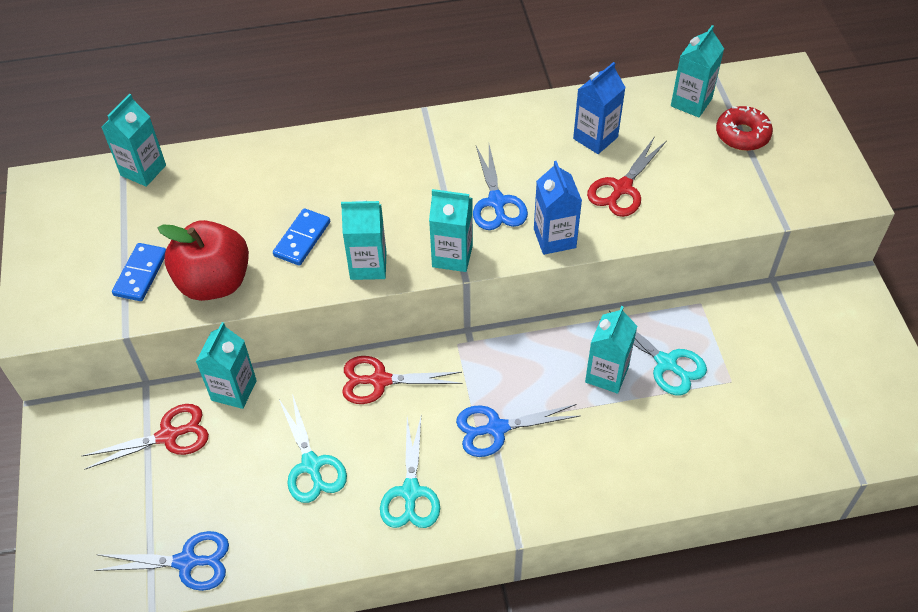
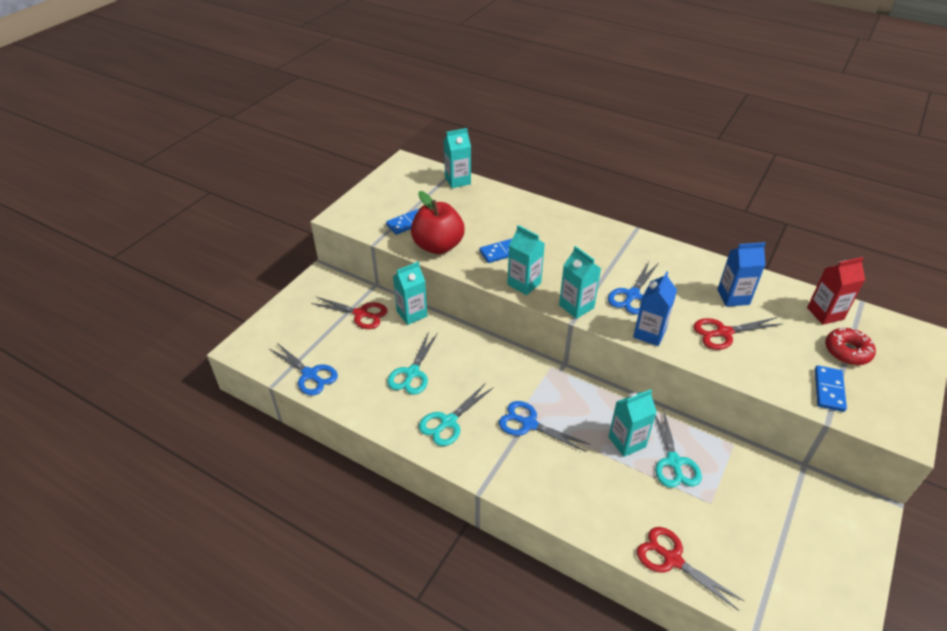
camera: 40 degrees right, 10 degrees down
red scissors [342,356,462,404] -> red scissors moved to [637,527,745,611]
turquoise carton [671,25,724,118] -> red carton [807,257,865,325]
none -> blue domino [815,365,847,412]

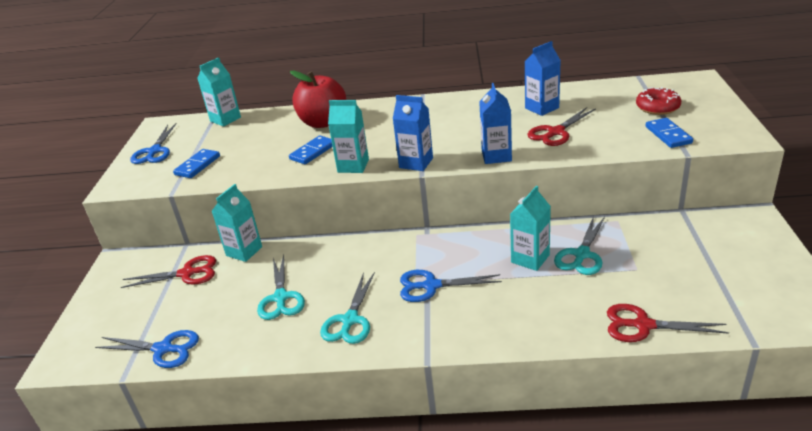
camera: 25 degrees left, 10 degrees down
red apple [411,191,465,254] -> red apple moved to [290,71,346,128]
turquoise carton [559,246,601,319] -> blue carton [393,95,433,171]
blue scissors [608,262,658,315] -> blue scissors moved to [130,123,177,164]
turquoise scissors [655,408,702,488] -> turquoise scissors turned 60 degrees clockwise [554,216,605,275]
red carton [807,257,865,325] -> none

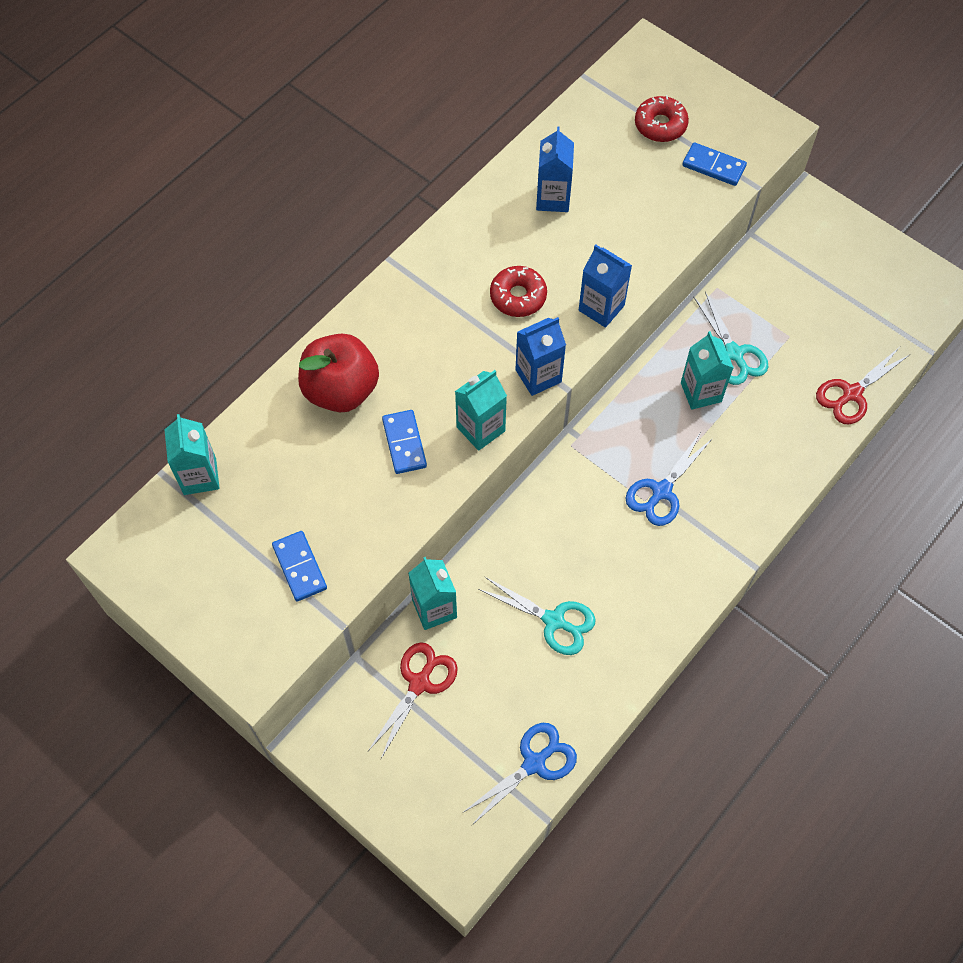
camera: 55 degrees left, 30 degrees up
blue scissors [130,123,177,164] -> none
turquoise scissors [320,272,375,344] -> none
red scissors [528,107,596,146] -> none
none -> red donut [490,266,547,317]

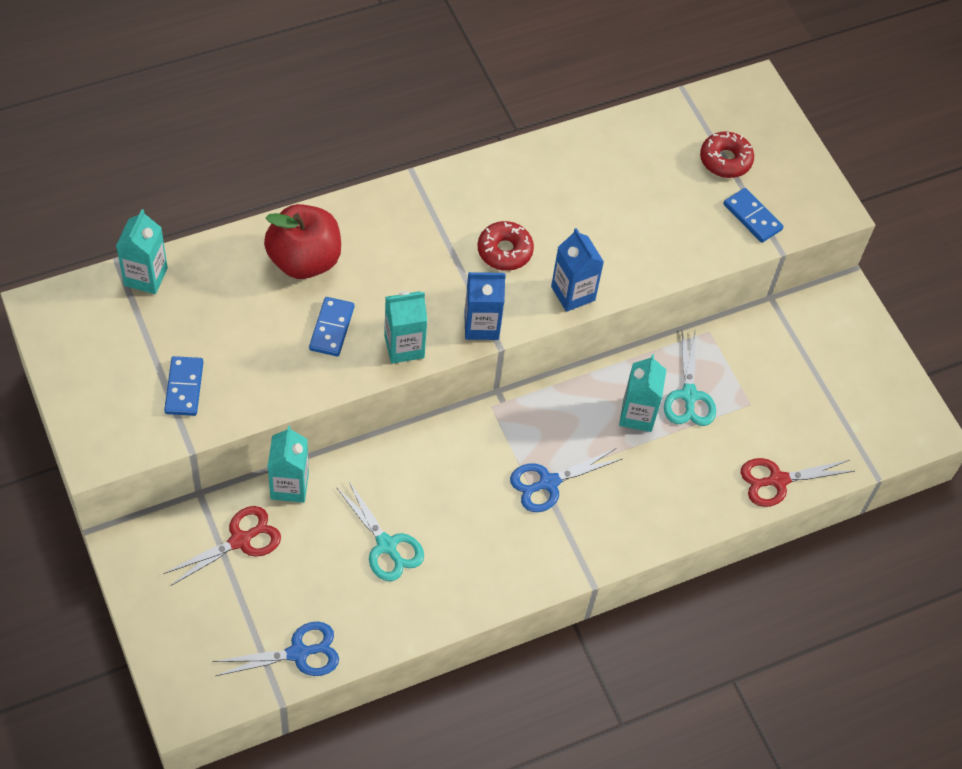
camera: 20 degrees right, 5 degrees down
blue carton [536,126,574,212] -> none

